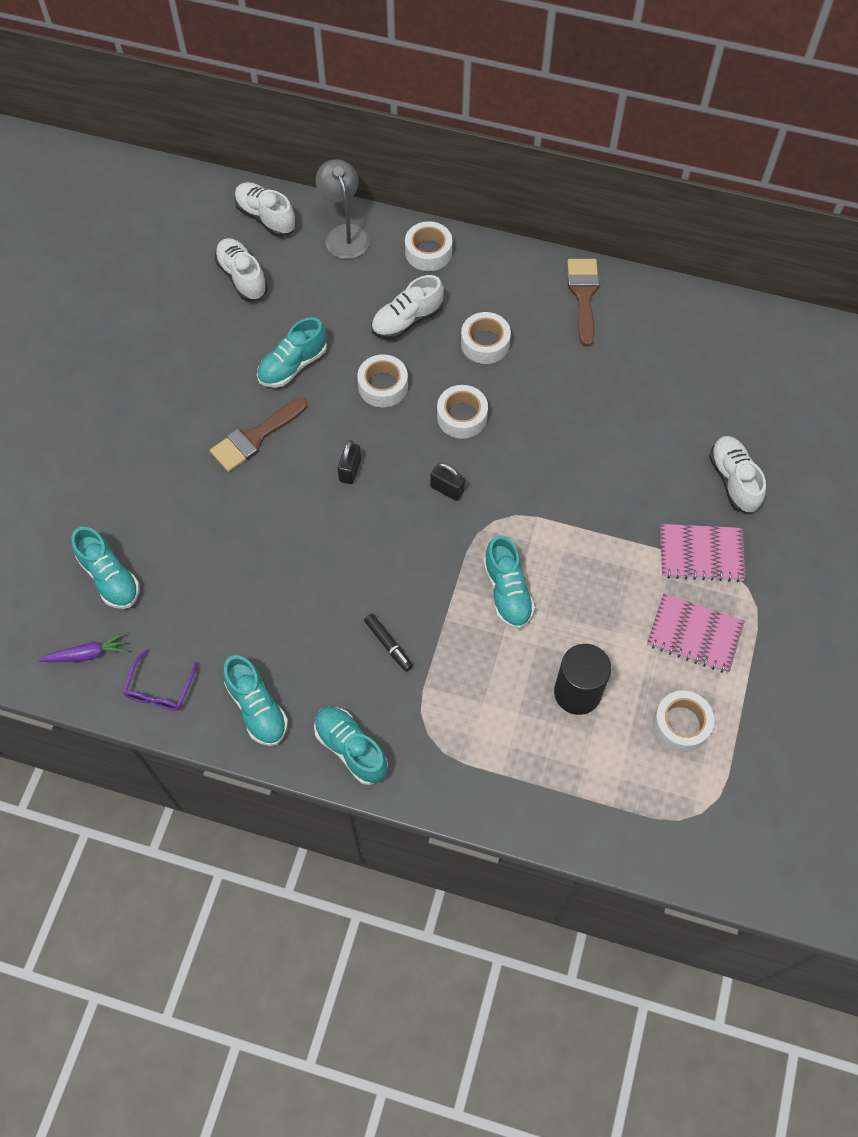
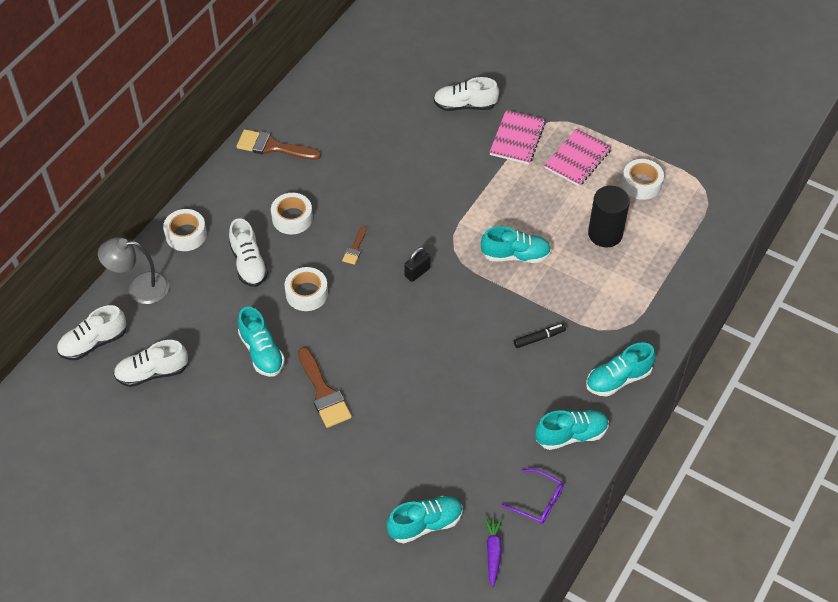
camera: 75 degrees left, 10 degrees down
black padlock [338,440,361,484] -> none
white tape [437,385,488,439] -> brown brush [342,226,366,265]

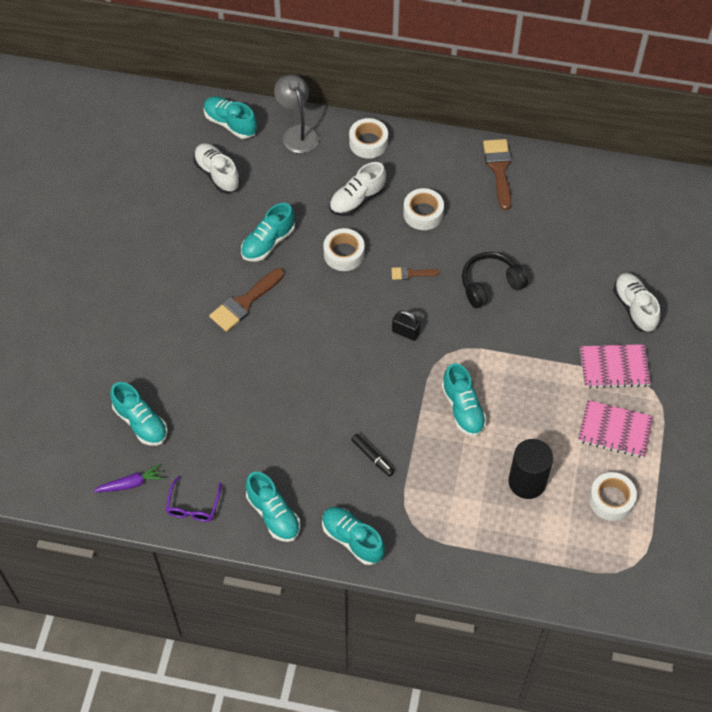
camera: 70 degrees right, 5 degrees up
white shoe [57,305,126,360] -> turquoise shoe [204,96,257,139]
none -> black headphones [462,252,528,308]

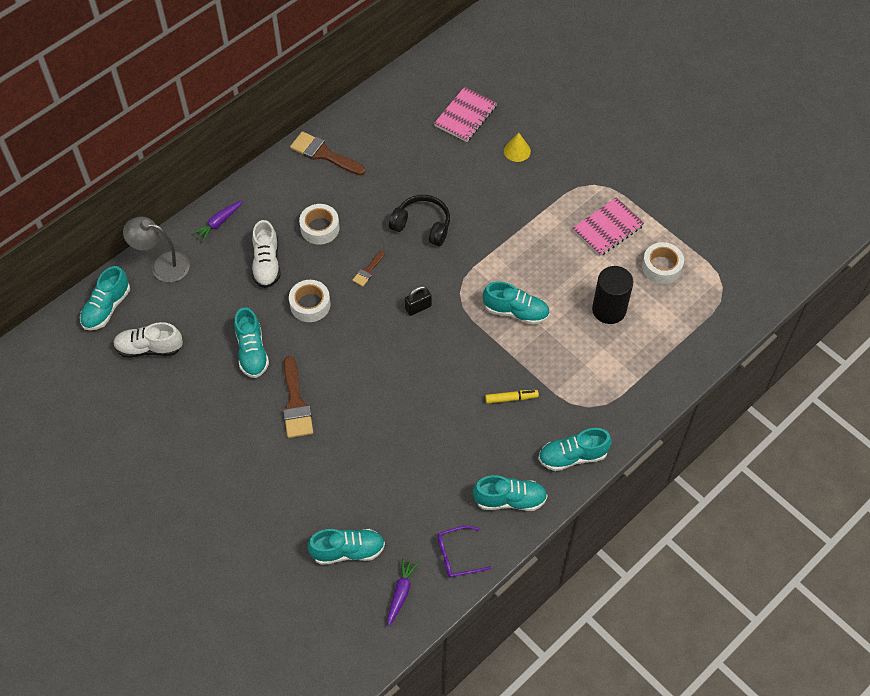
camera: 55 degrees left, 0 degrees up
purple glasses [166,476,222,522] -> purple glasses turned 120 degrees clockwise [437,526,491,578]
turquoise shoe [204,96,257,139] -> turquoise shoe turned 45 degrees counterclockwise [80,266,130,330]
white tape [349,118,388,158] -> purple carrot [192,200,243,242]
black marker [351,434,394,477] -> yellow marker [485,390,539,404]
black headphones [462,252,528,308] -> black headphones turned 105 degrees clockwise [389,195,450,246]
pink notebook [580,344,651,388] -> pink notebook moved to [434,87,497,142]
white shoe [613,273,661,332] -> yellow cone [504,133,531,162]

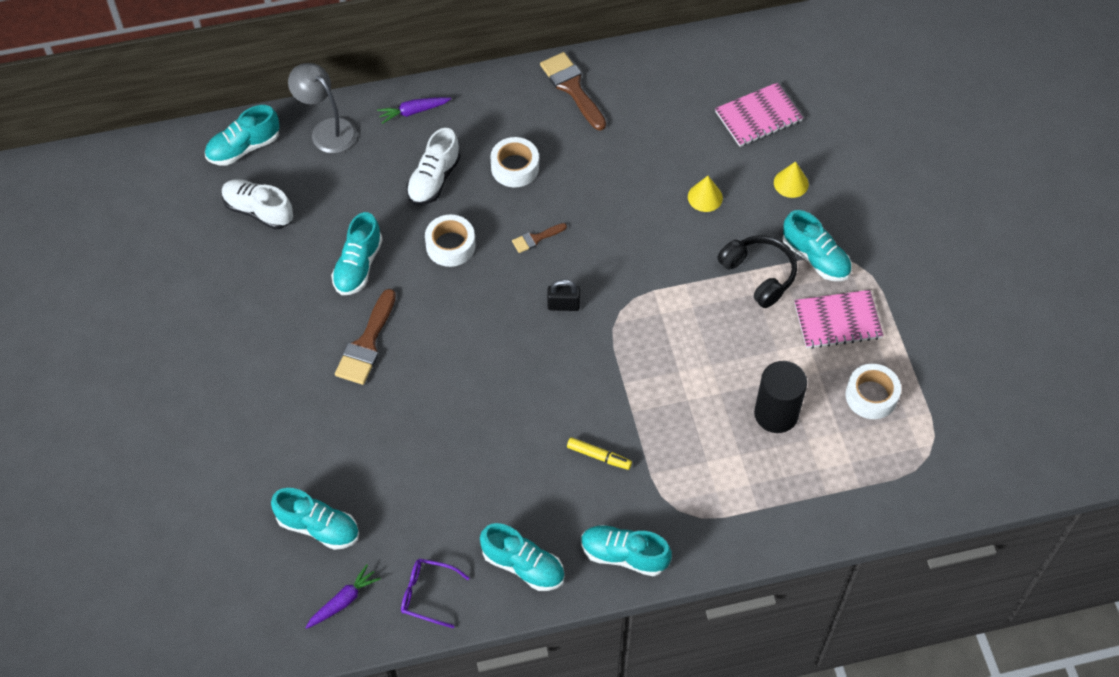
camera: 30 degrees right, 0 degrees up
black headphones [389,195,450,246] -> black headphones moved to [717,235,797,308]
turquoise shoe [483,281,550,325] -> turquoise shoe moved to [782,210,852,281]
none -> yellow cone [688,176,723,212]

